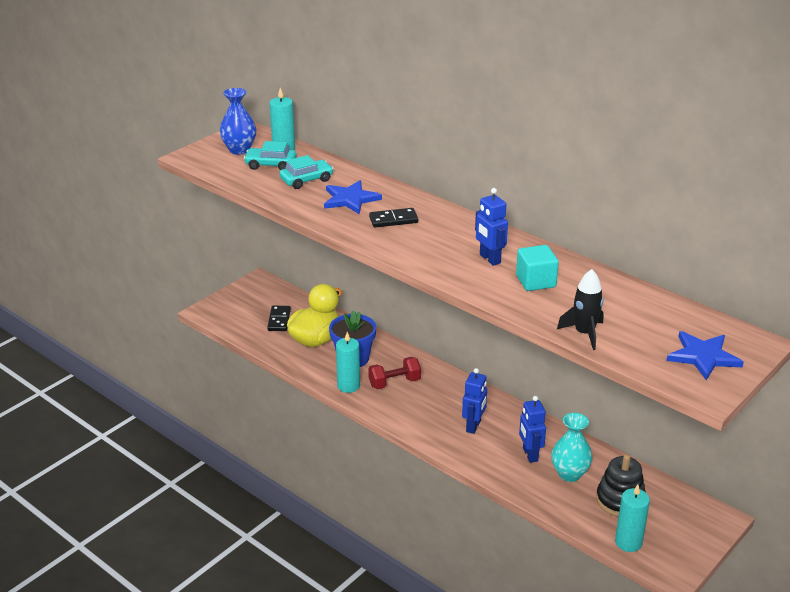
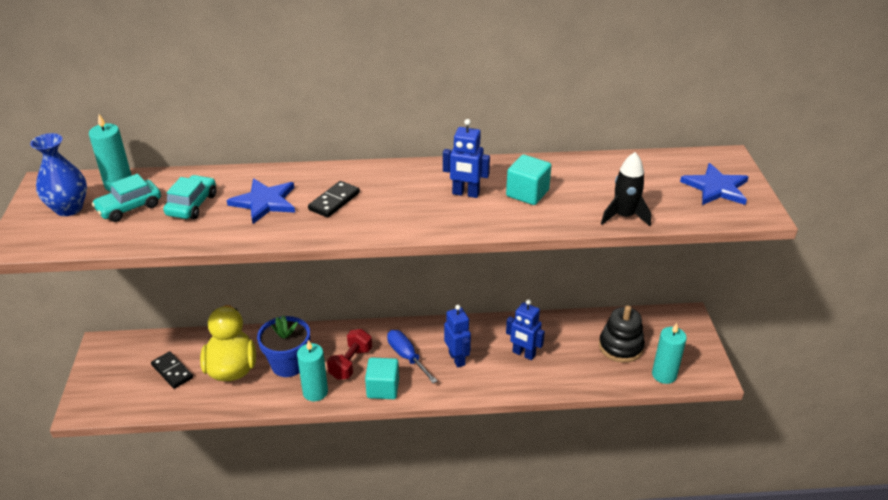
camera: 45 degrees left, 5 degrees up
turquoise vase [551,413,593,482] -> none
none -> turquoise cube [365,357,399,399]
none -> blue screwdriver [387,330,437,383]

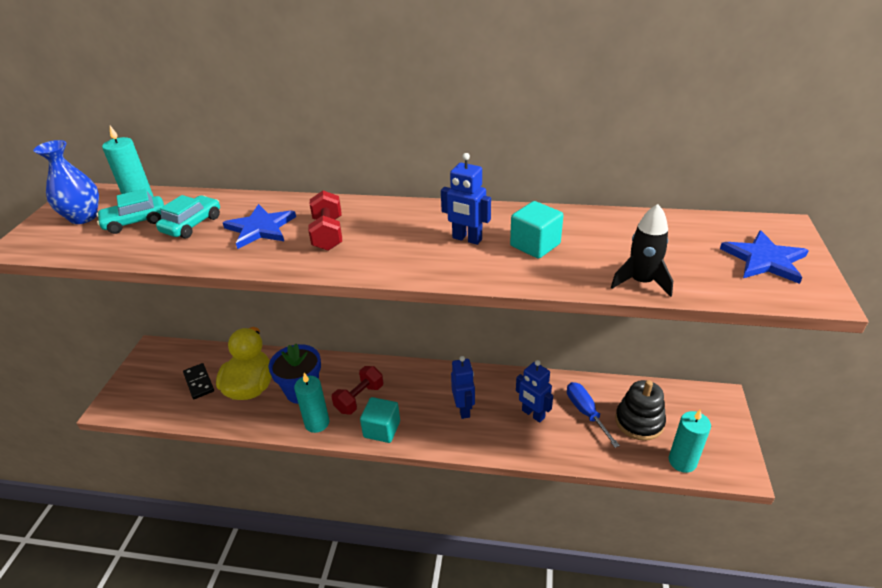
camera: 15 degrees right, 0 degrees up
black domino [308,181,360,218] -> red dumbbell [308,190,342,251]
blue screwdriver [387,330,437,383] -> blue screwdriver moved to [567,382,620,448]

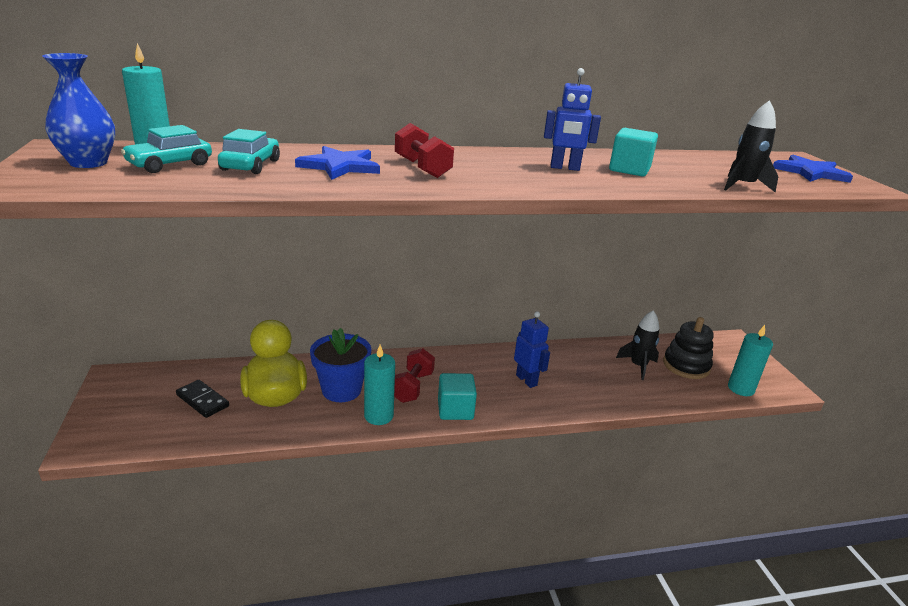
camera: 25 degrees left, 10 degrees down
blue robot [516,360,553,423] -> none
blue screwdriver [567,382,620,448] -> black rocket [616,310,659,380]

